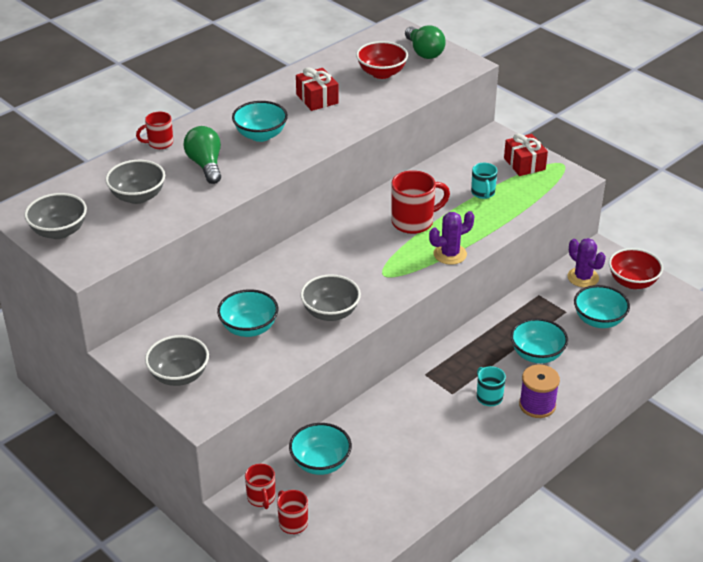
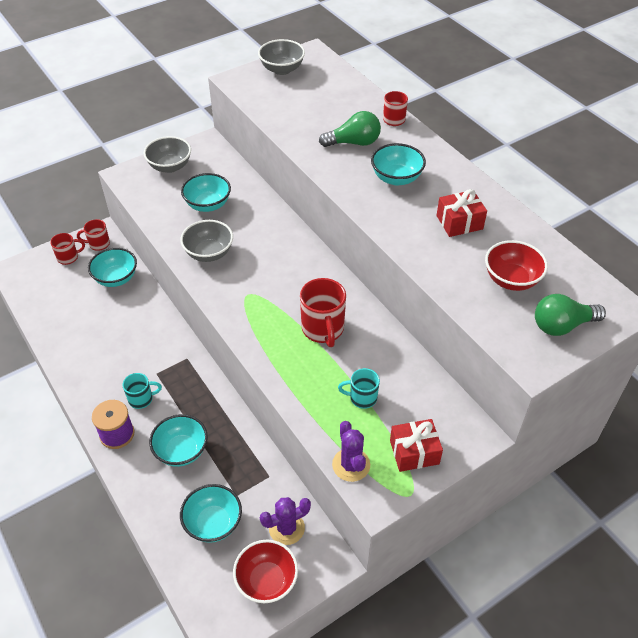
camera: 100 degrees right, 10 degrees up
grey bowl [105,160,165,204] -> none
purple cactus [429,211,475,265] -> purple cactus moved to [332,421,370,482]

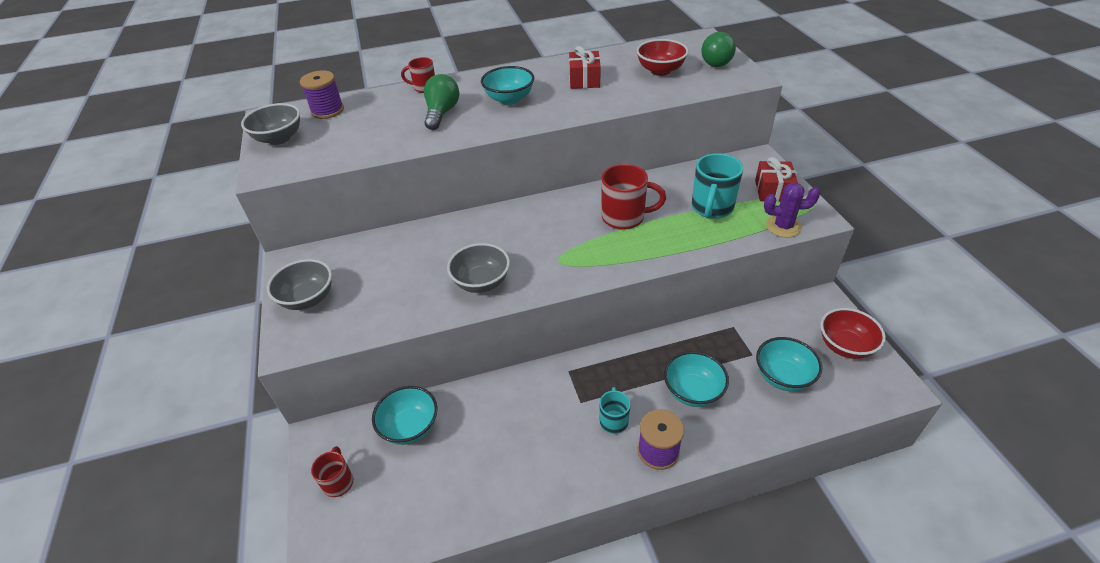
camera: 70 degrees left, 5 degrees down
red mug [77,219,110,251] -> none
turquoise bowl [181,173,231,212] -> none
purple cactus [260,497,311,545] -> none
turquoise mug [338,368,380,409] -> turquoise mug [692,153,743,219], size x1.69
none -> purple spool [300,70,344,119]

